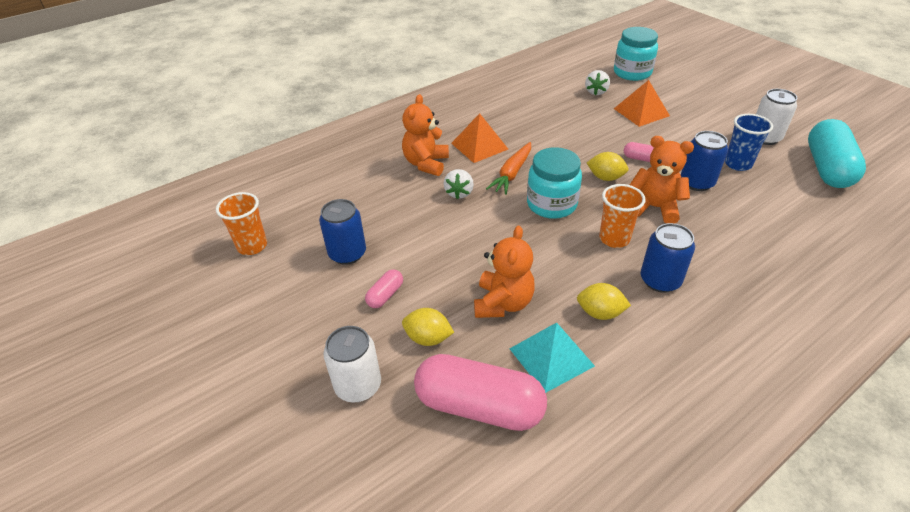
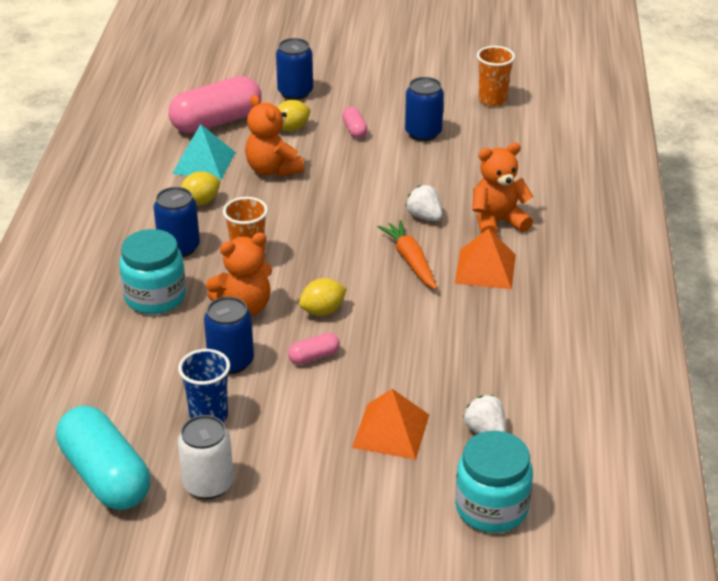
camera: 130 degrees right, 5 degrees down
white can [323,326,381,402] -> blue can [276,38,313,100]
orange teddy bear [402,94,449,176] -> orange teddy bear turned 75 degrees counterclockwise [472,142,533,236]
turquoise jar [527,147,582,219] -> turquoise jar moved to [119,229,186,314]

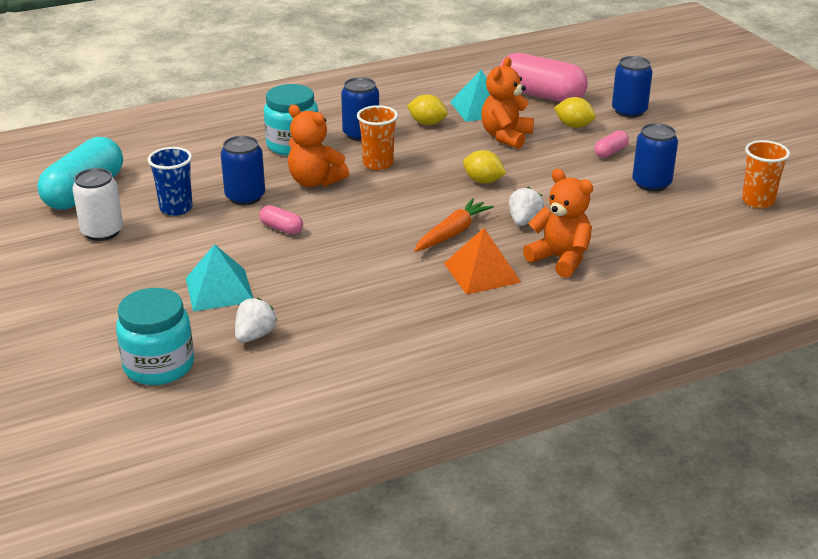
camera: 60 degrees right, 5 degrees down
yellow lemon [299,278,347,316] -> yellow lemon moved to [463,150,506,184]
orange pyramid [352,389,429,460] -> turquoise pyramid [186,244,253,312]

